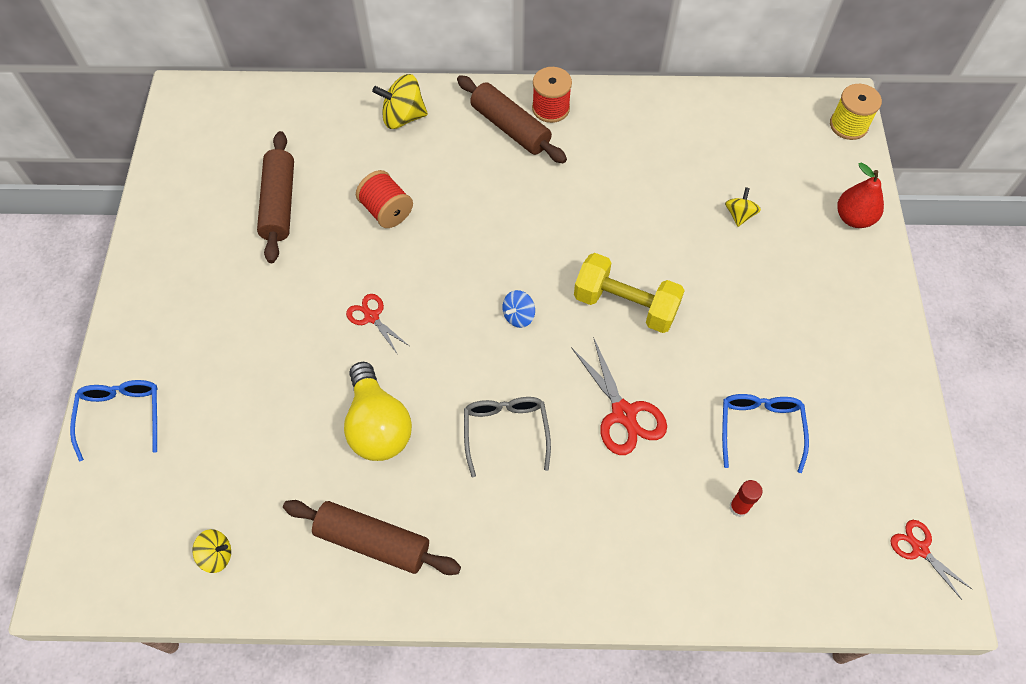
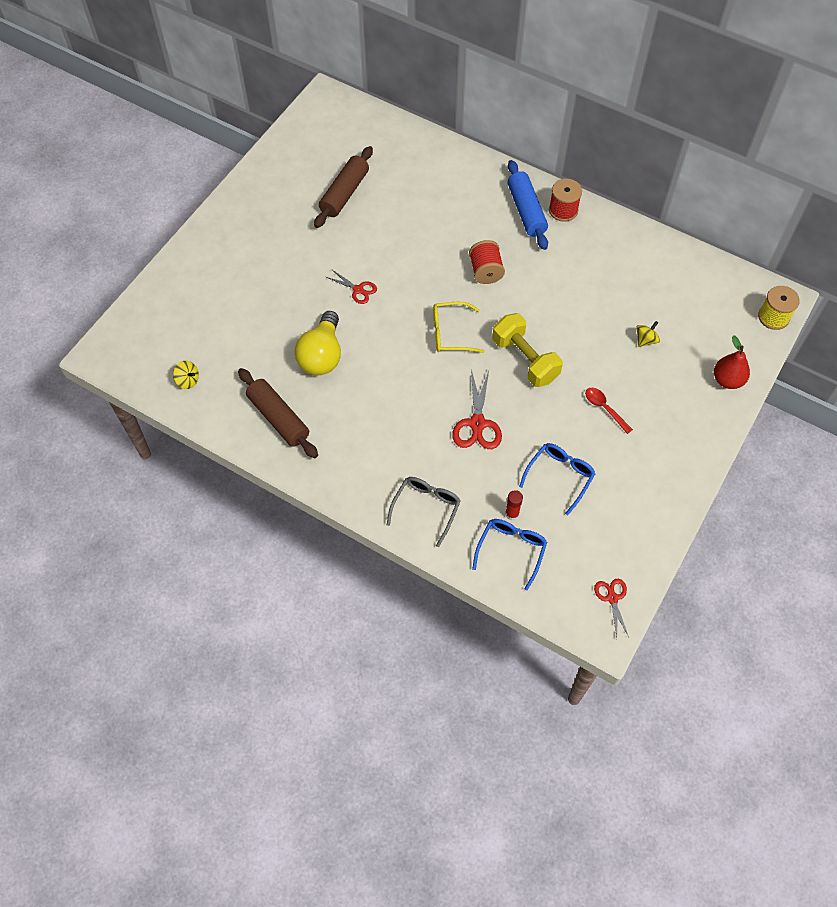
camera: 30 degrees right, 0 degrees up
blue glasses [70,380,158,462] -> blue glasses moved to [472,519,547,590]
red scissors [346,294,409,355] -> red scissors turned 135 degrees clockwise [326,270,377,304]
red spool [356,170,413,228] -> red spool moved to [469,240,505,284]
yellow spinning top [372,74,428,129] -> none
brown rolling pin [457,75,567,163] -> blue rolling pin [507,160,548,250]
grey glasses [464,397,551,477] -> grey glasses moved to [387,477,460,547]
blue spinning top [502,290,535,328] -> yellow glasses [433,302,485,353]
none -> red spoon [585,388,633,434]

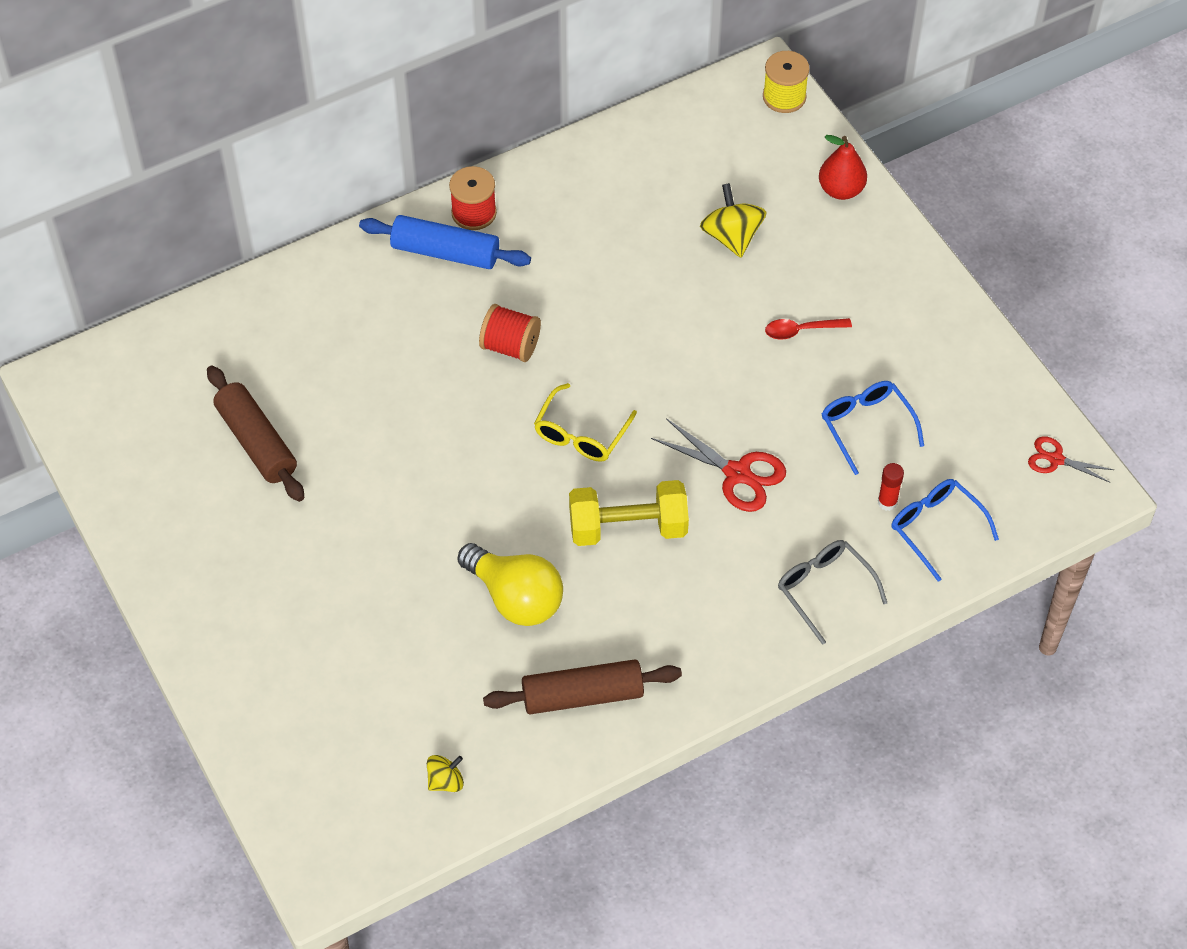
camera: 60 degrees left, 5 degrees down
red scissors [326,270,377,304] -> none
yellow dumbbell [493,313,563,387] -> yellow dumbbell moved to [569,480,689,546]
yellow spinning top [636,321,660,347] -> yellow spinning top [700,183,767,258], size x1.70

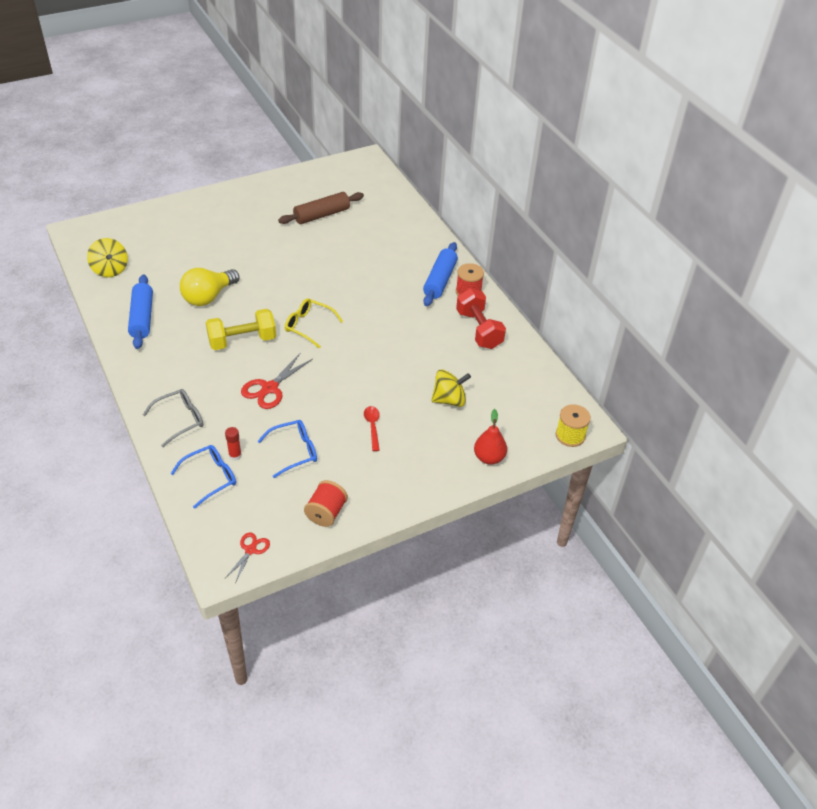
camera: 90 degrees right, 10 degrees down
yellow spinning top [427,755,464,792] -> yellow spinning top [87,238,128,277], size x1.70
red spool [479,304,541,362] -> red spool moved to [304,480,348,527]
brown rolling pin [483,659,682,714] -> blue rolling pin [128,274,153,349]
yellow dumbbell [569,480,689,546] -> yellow dumbbell turned 75 degrees clockwise [206,309,276,350]
none -> red dumbbell [456,288,506,349]

